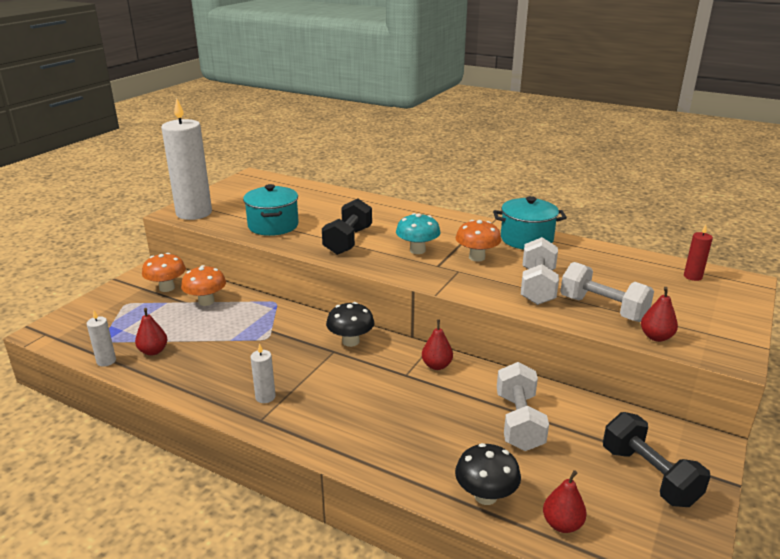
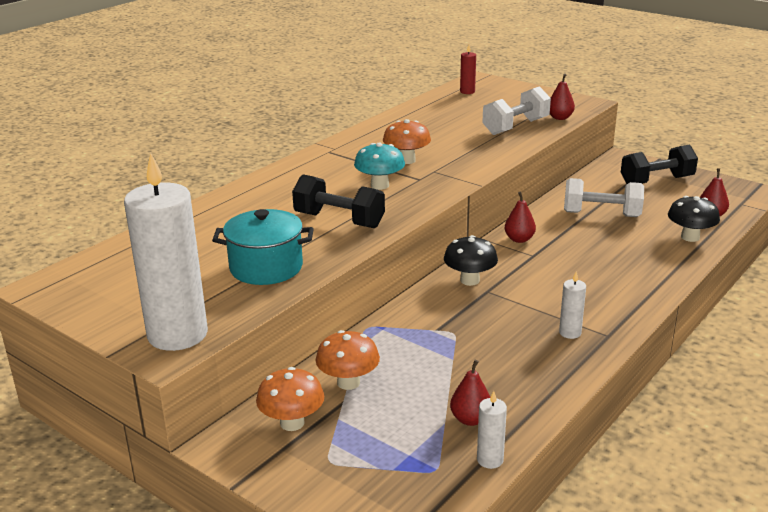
camera: 80 degrees left, 0 degrees up
turquoise pot [493,196,567,249] -> none
white dumbbell [521,237,559,305] -> none

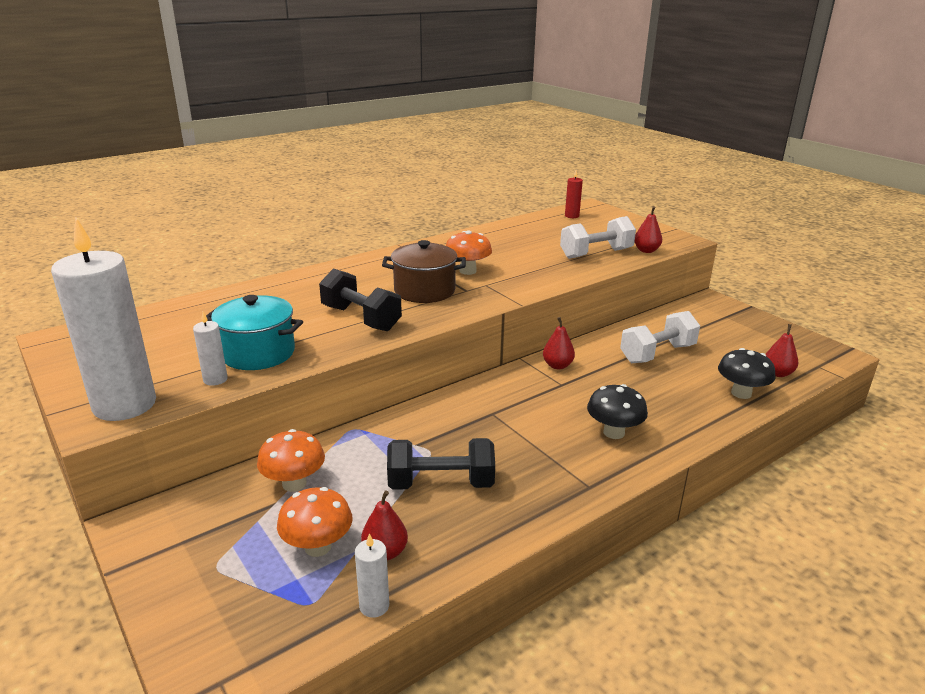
camera: 15 degrees right, 0 degrees up
orange mushroom [256,367,324,431] -> orange mushroom moved to [277,487,352,557]
turquoise mushroom [354,143,405,190] -> brown pot [382,240,466,303]
black mushroom [444,235,498,286] -> black mushroom moved to [587,384,648,439]
white candle [559,272,586,339] -> white candle moved to [193,312,228,386]
white dumbbell [564,178,644,217] -> white dumbbell turned 60 degrees counterclockwise [620,311,700,363]
black dumbbell [621,145,698,184] -> black dumbbell moved to [387,438,495,490]

